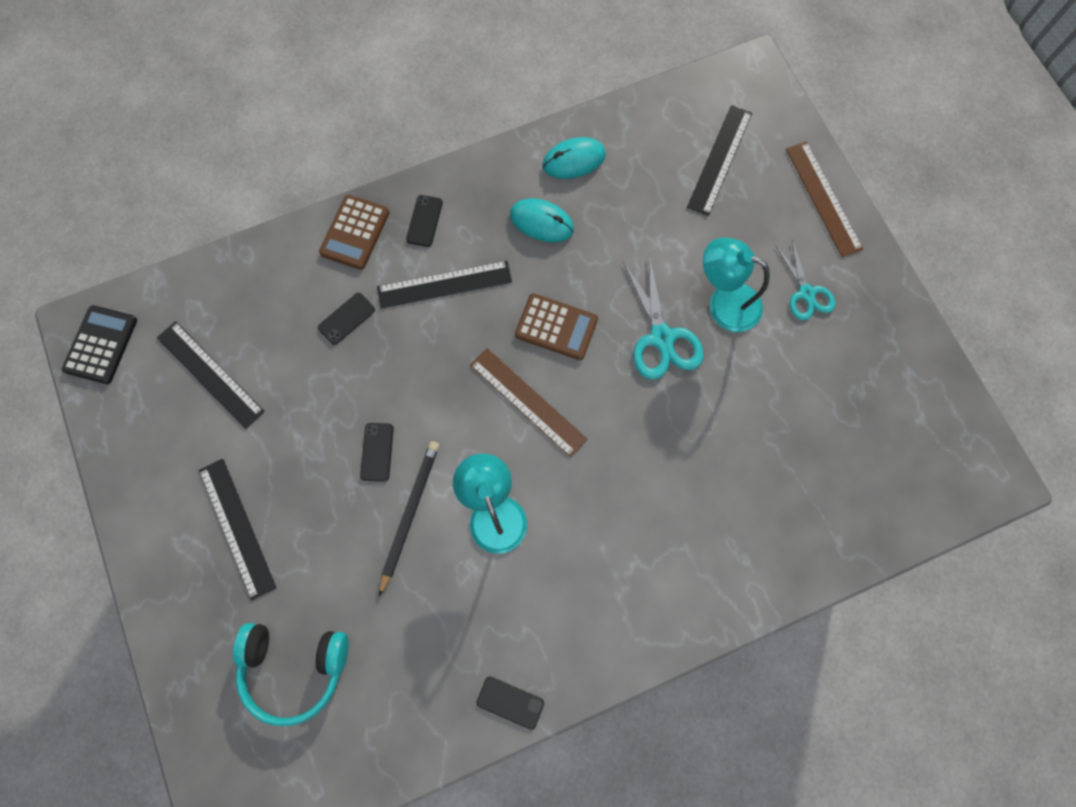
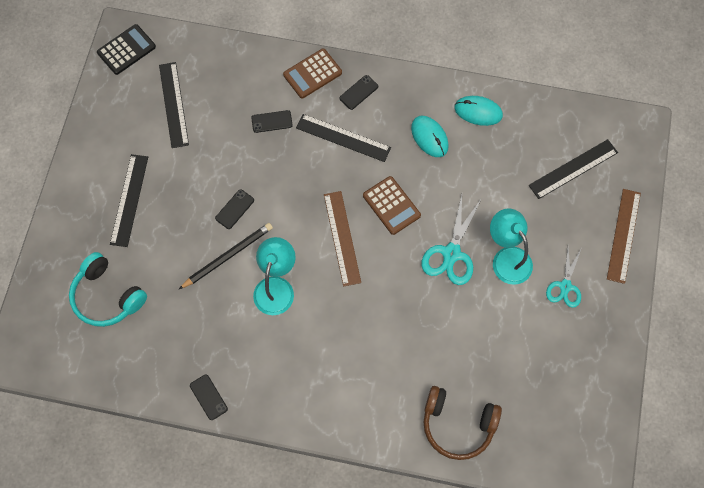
camera: 35 degrees right, 5 degrees down
none -> brown headphones [423,386,502,460]

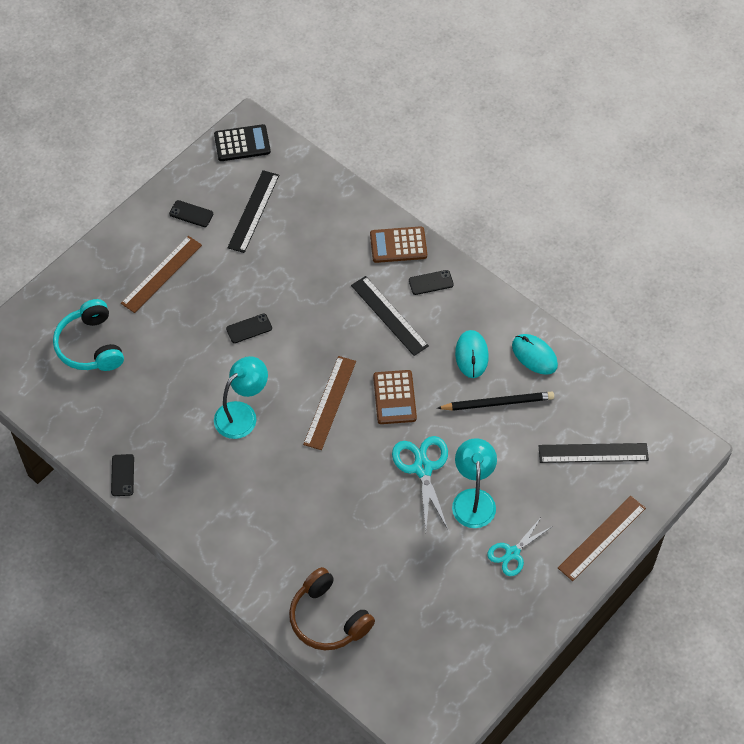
camera: 30 degrees right, 10 degrees down
black ruler [110,154,148,247] -> brown ruler [121,236,202,313]
black pencil [179,223,273,289] -> black pencil moved to [437,392,554,411]
black phone [251,110,293,133] -> black phone moved to [169,200,213,227]
turquoise scissors [421,195,482,285] -> turquoise scissors turned 120 degrees clockwise [392,436,449,531]

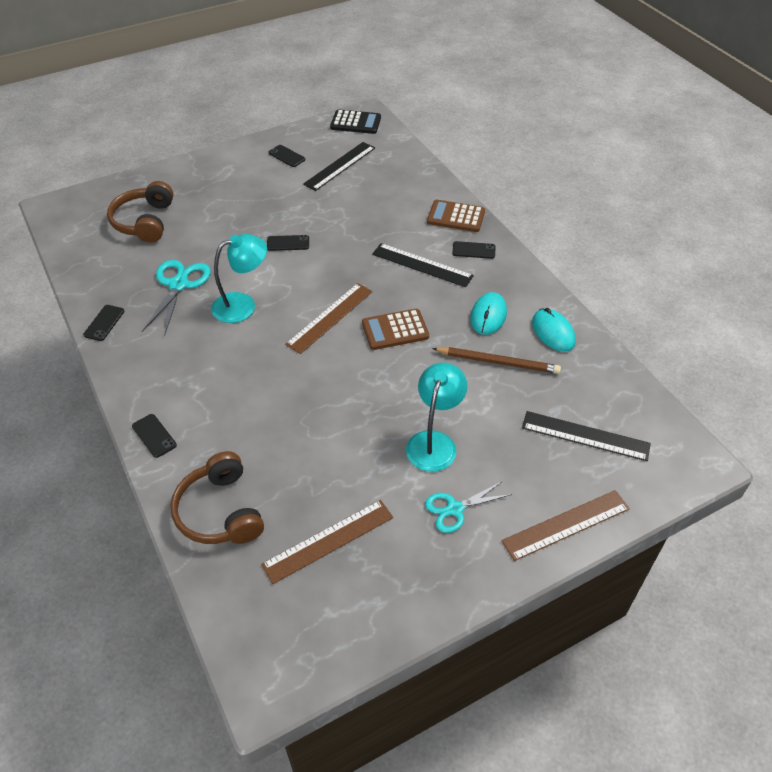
camera: 20 degrees right, 10 degrees down
turquoise headphones [53,299,124,371] -> brown headphones [107,181,173,243]
brown ruler [121,236,202,313] -> brown ruler moved to [261,500,393,584]
black ruler [351,276,429,356] -> black ruler turned 45 degrees counterclockwise [372,243,474,287]
brown calculator [373,370,417,424] -> brown calculator turned 60 degrees clockwise [362,309,429,350]
turquoise scissors [392,436,449,531] -> turquoise scissors moved to [142,260,211,336]
black pencil [437,392,554,411] -> brown pencil [432,347,561,374]
none -> black phone [132,414,177,458]

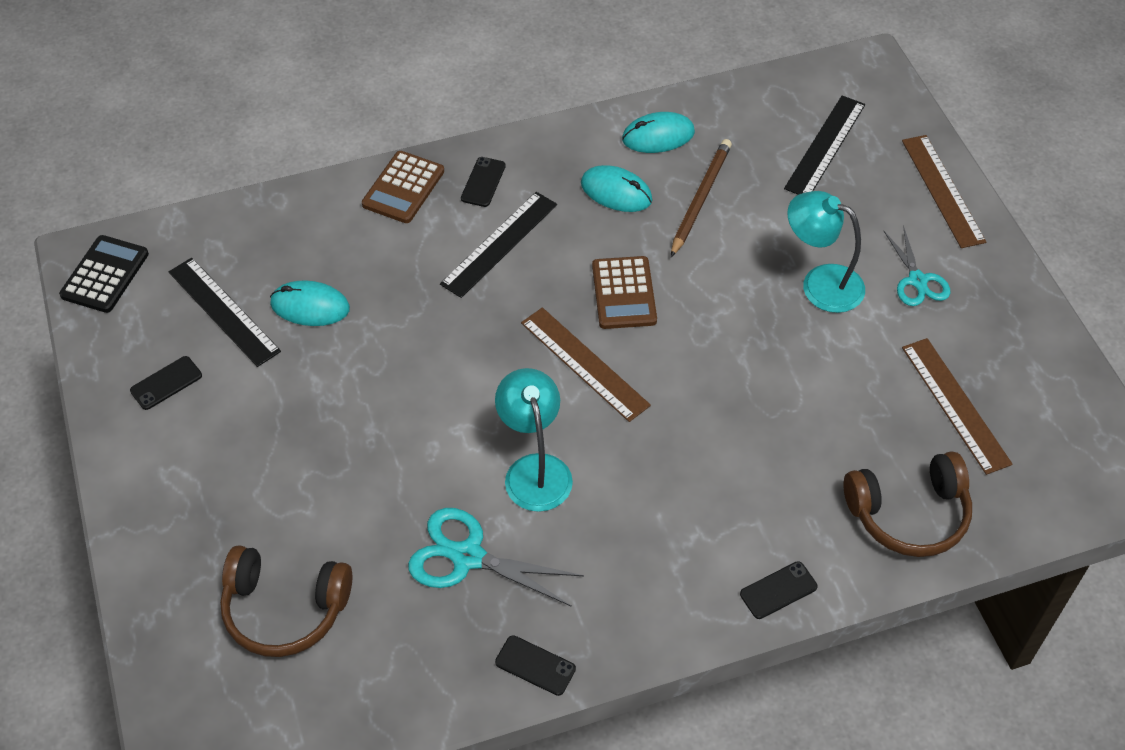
camera: 80 degrees left, 5 degrees up
black phone [267,235,309,251] -> none
none -> turquoise mouse [270,280,350,326]

